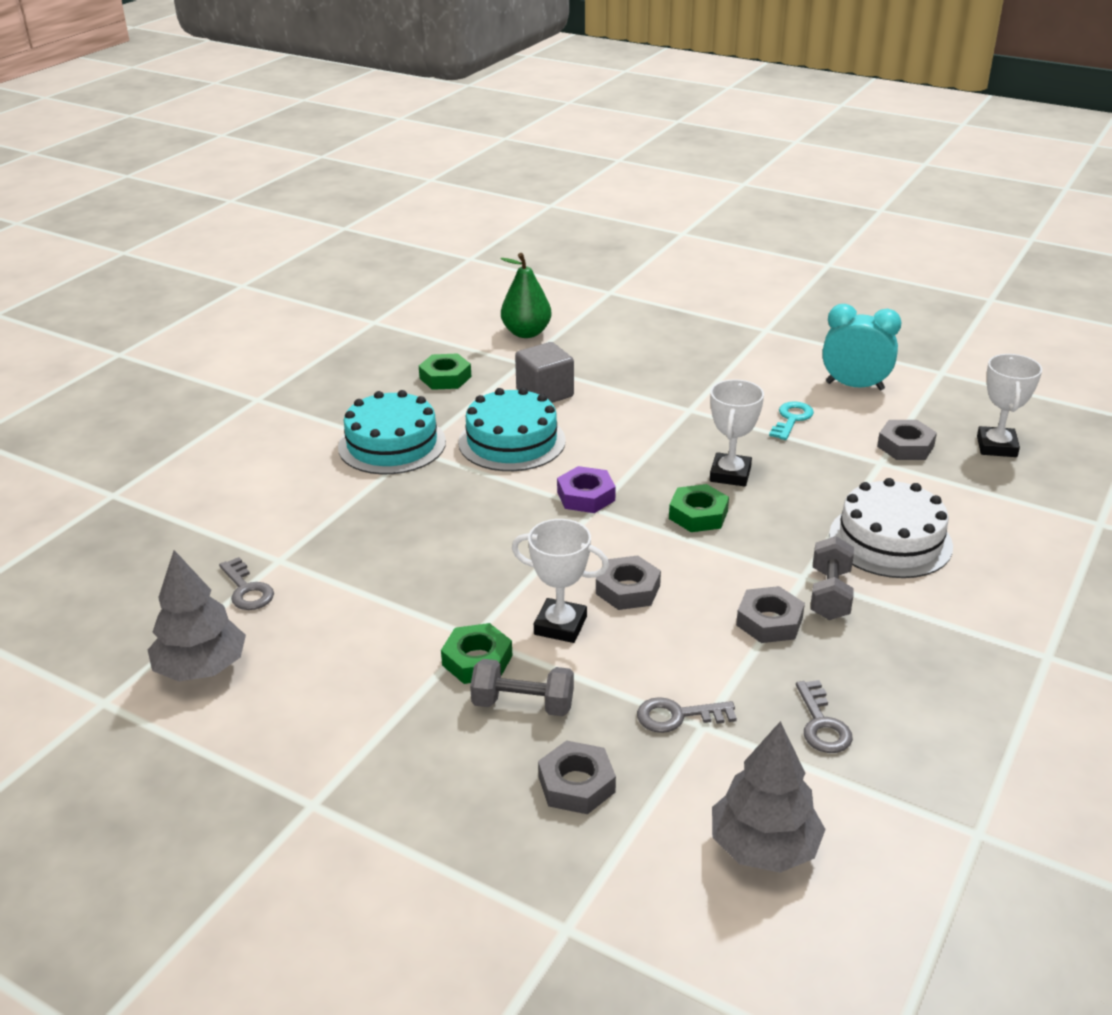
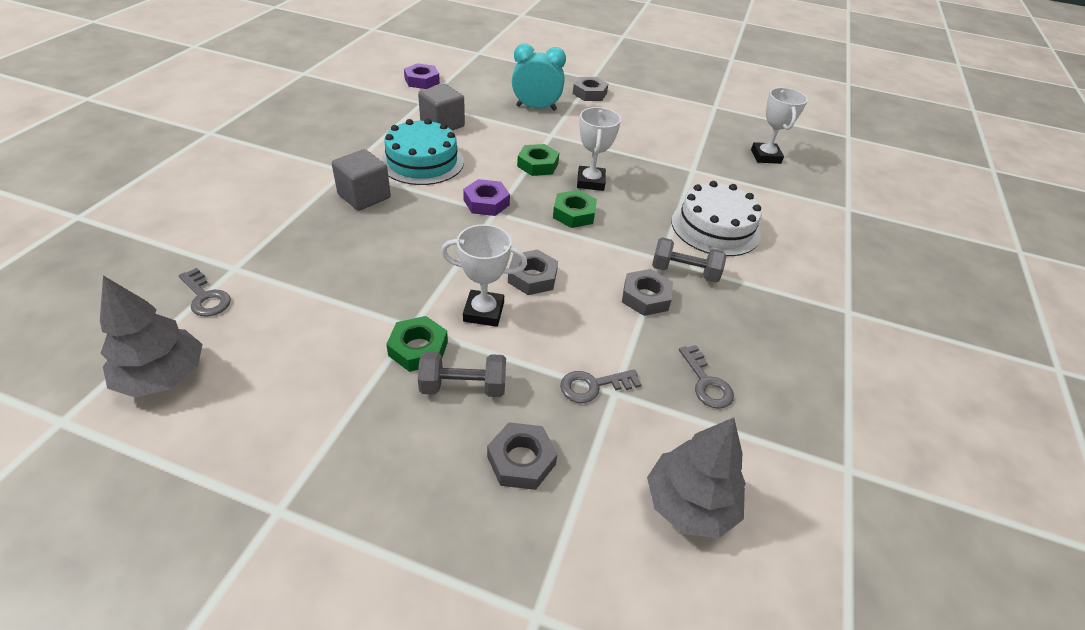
camera: 15 degrees left, 10 degrees up
turquoise cake [338,390,446,474] -> none
green nut [419,353,471,390] -> green nut moved to [517,144,559,176]
green pear [501,253,552,338] -> purple nut [404,63,440,89]
turquoise key [769,401,814,440] -> none
grey dumbbell [811,536,854,620] -> grey dumbbell turned 75 degrees counterclockwise [652,238,727,283]
turquoise clock [822,304,902,390] -> turquoise clock moved to [512,43,566,111]
grey nut [877,420,937,460] -> grey nut moved to [573,77,608,101]
none -> grey cube [332,149,391,211]

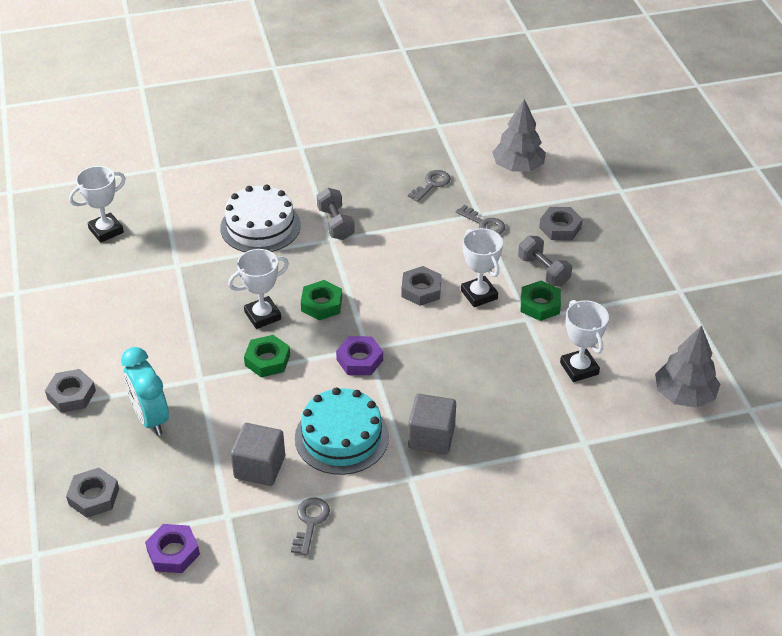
camera: 120 degrees left, 0 degrees up
grey key [178,268,231,317] -> grey key moved to [291,498,330,556]
grey nut [622,269,673,316] -> grey nut moved to [66,468,119,518]
none -> white trophy [560,300,609,382]

